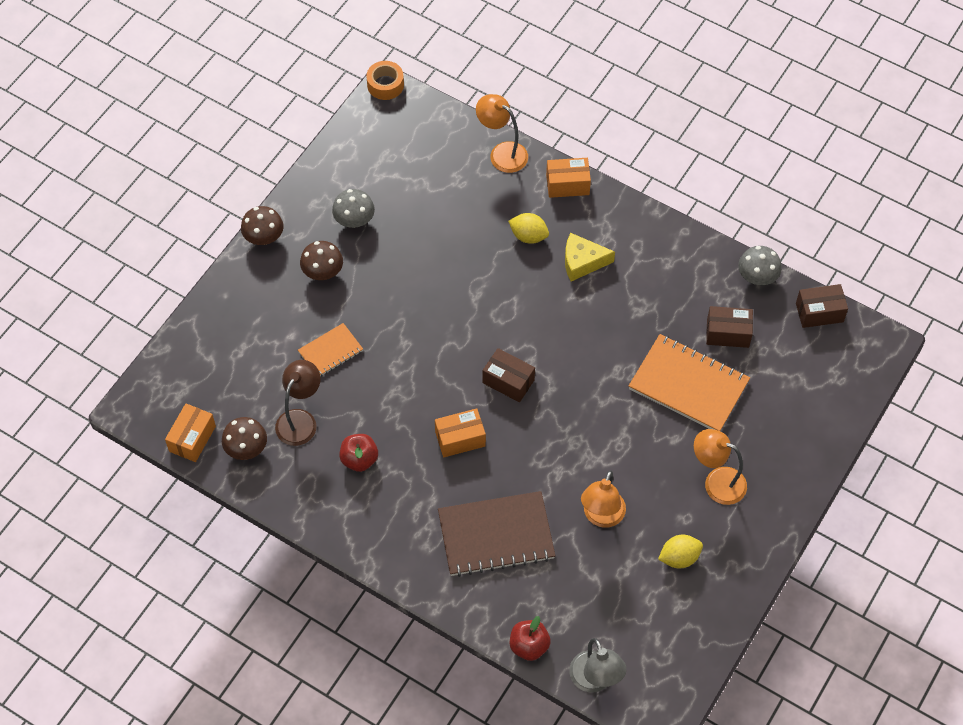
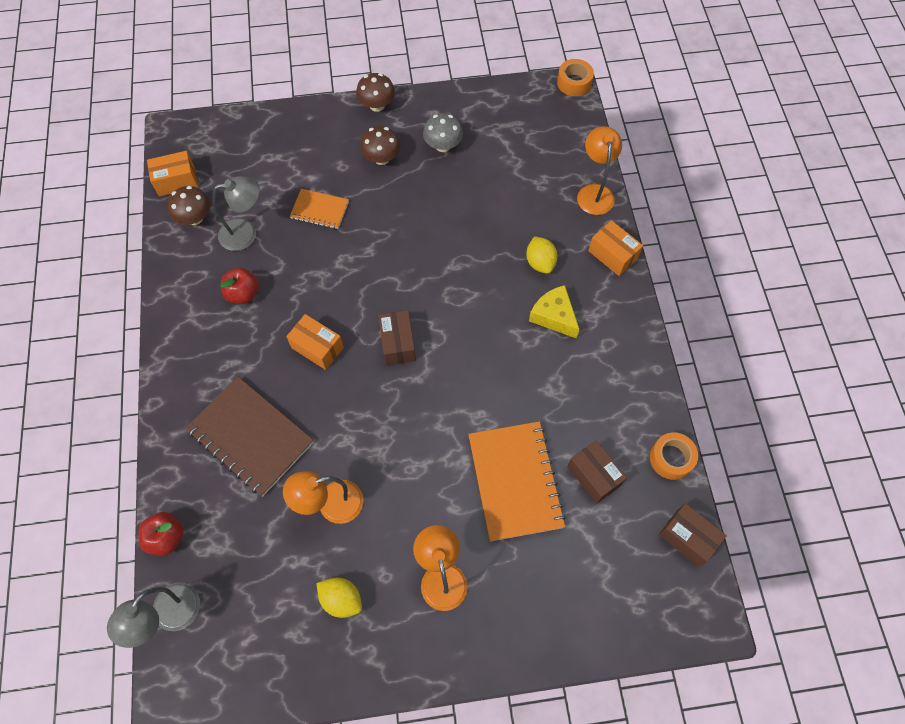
camera: 50 degrees right, 5 degrees up
brown lamp [275,360,321,446] -> grey lamp [212,176,260,251]
grey mushroom [738,246,782,285] -> orange tape [650,432,698,480]

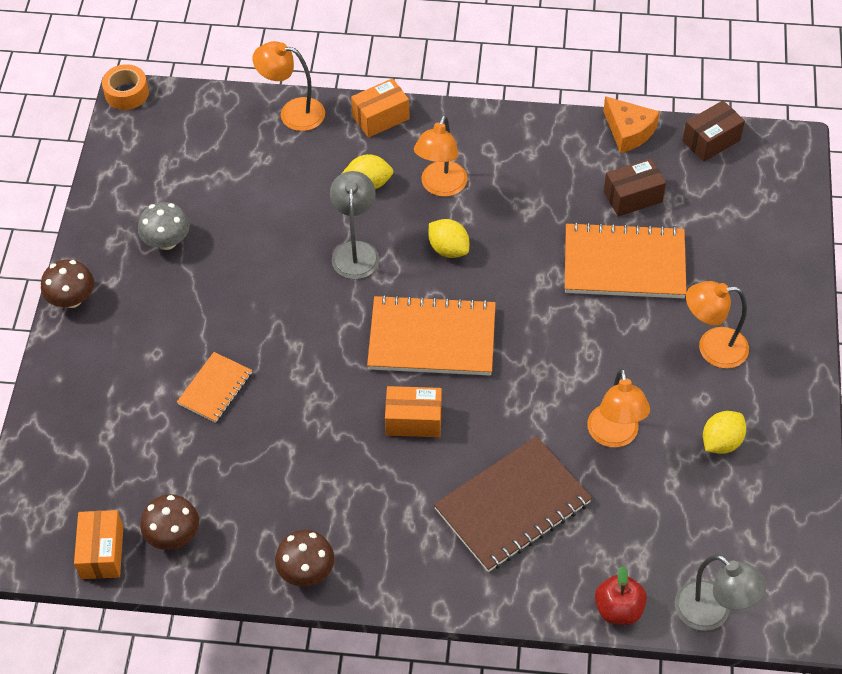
camera: 75 degrees left, 10 degrees down
grey lamp [212,176,260,251] -> grey lamp moved to [330,171,379,279]
red apple [221,268,259,304] -> none
orange box [286,314,344,370] -> orange box turned 45 degrees clockwise [385,386,442,437]
brown mushroom [360,126,401,165] -> brown mushroom moved to [275,530,334,587]
brown box [378,310,416,365] -> orange notebook [367,294,496,376]
yellow cheese [529,285,580,339] -> orange lamp [414,115,468,197]
orange tape [650,432,698,480] -> orange cheese [603,96,660,153]
none -> yellow lemon [429,219,469,258]

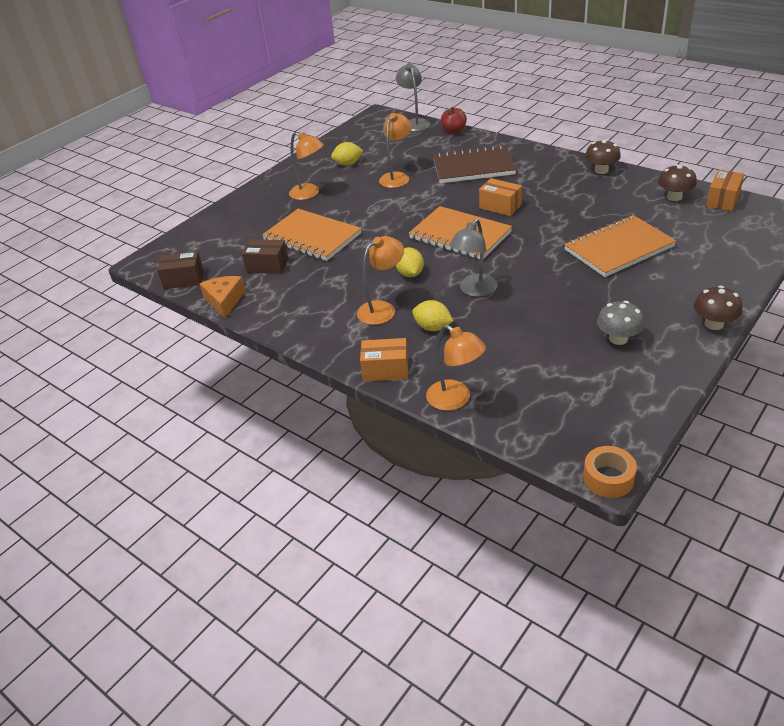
camera: 145 degrees left, 15 degrees down
orange notebook [177,352,252,423] -> orange notebook [564,215,676,277], size x1.85

